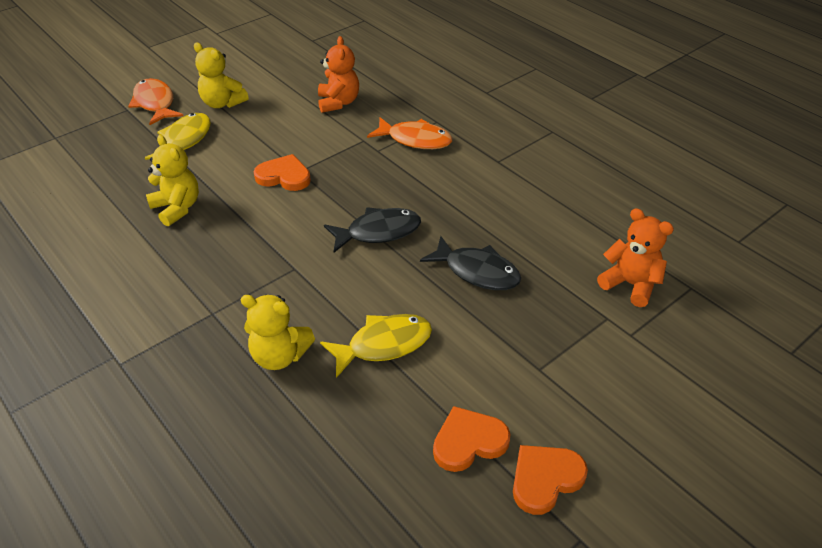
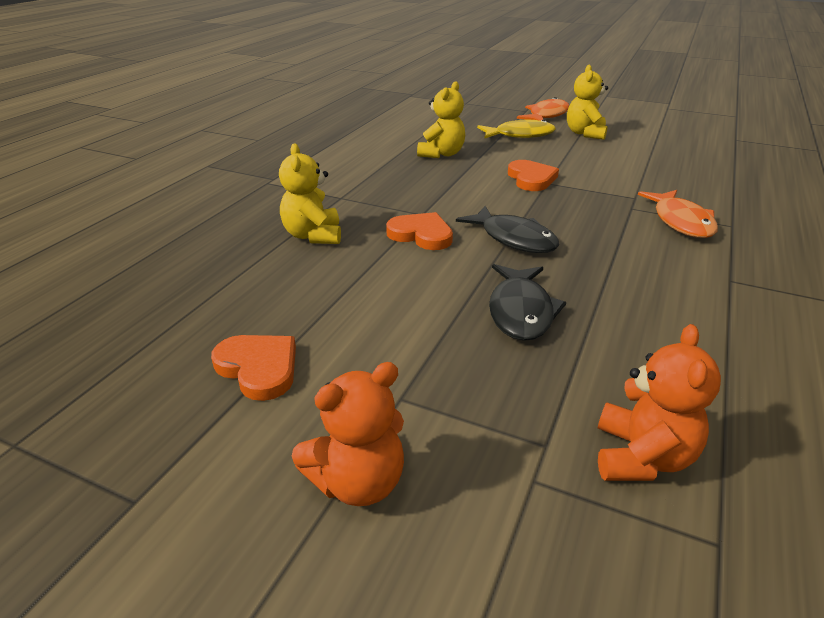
camera: 65 degrees right, 10 degrees down
orange teddy bear [318,36,359,113] -> orange teddy bear moved to [292,362,404,506]
yellow fish [320,314,432,378] -> none
orange heart [513,445,588,515] -> orange heart moved to [386,212,453,250]

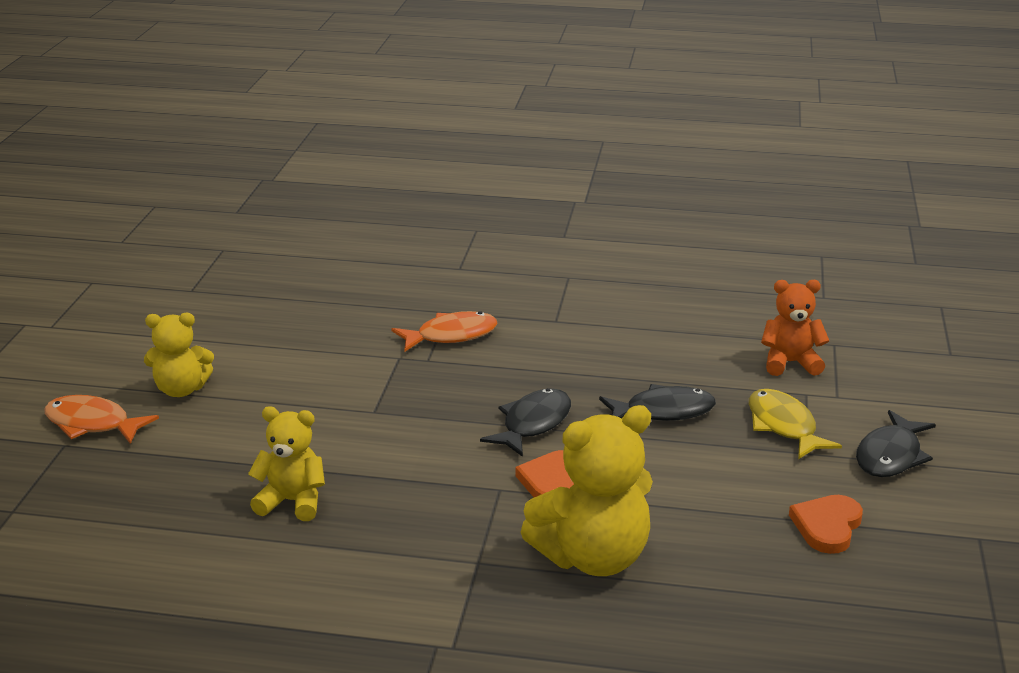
camera: 105 degrees left, 5 degrees down
yellow teddy bear [279,143,341,244] -> yellow teddy bear [521,405,653,576], size x1.64
orange teddy bear [292,362,404,506] -> black fish [856,410,936,477]
yellow fish [477,120,556,139] -> yellow fish moved to [749,389,842,459]
orange heart [508,160,559,191] -> none

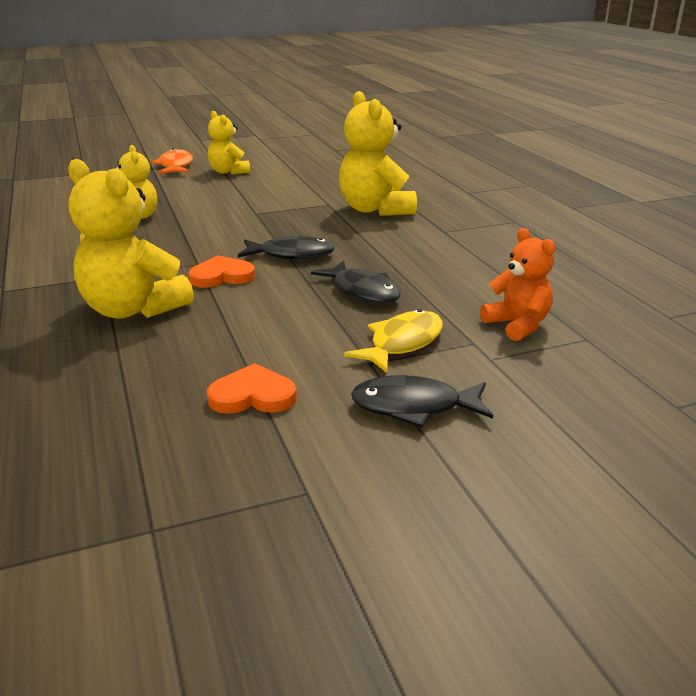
camera: 60 degrees right, 0 degrees up
orange fish [391,311,498,352] -> yellow teddy bear [339,91,417,216]

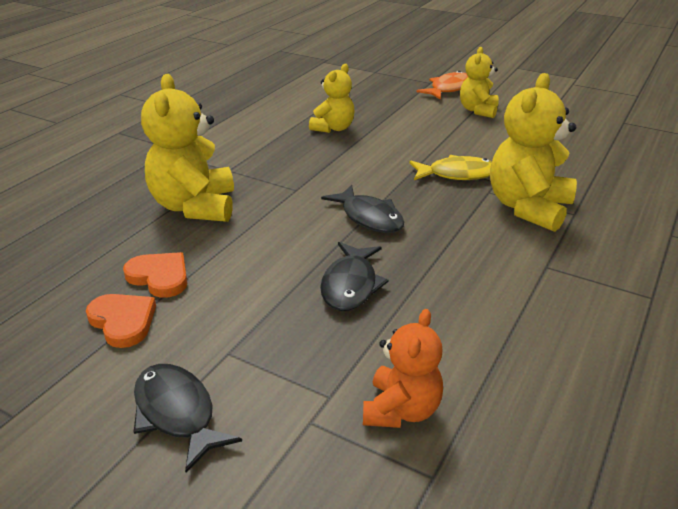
camera: 50 degrees right, 5 degrees up
orange heart [188,255,255,288] -> orange heart moved to [123,252,187,298]
yellow fish [344,309,443,373] -> yellow fish moved to [409,155,492,180]

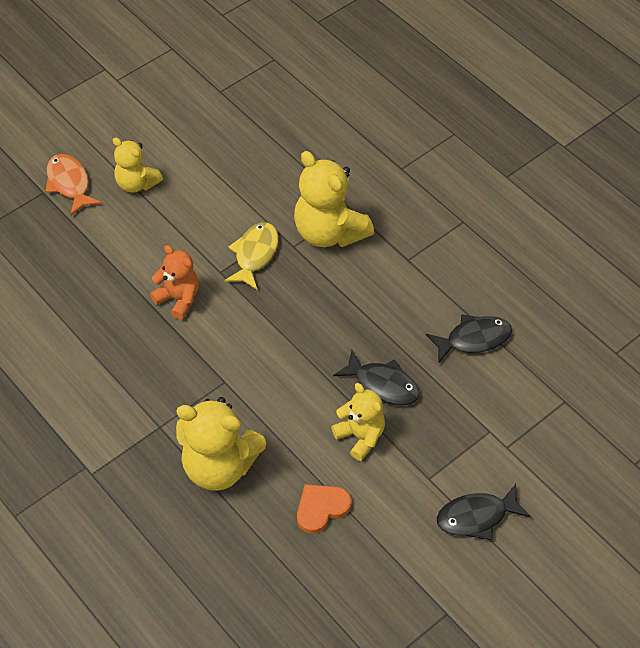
camera: 70 degrees left, 20 degrees up
orange heart [86,294,156,348] -> none
yellow teddy bear [309,64,355,133] -> yellow teddy bear moved to [331,383,385,461]
black fish [321,185,404,233] -> black fish moved to [426,314,512,364]
orange teddy bear [363,309,443,428] -> orange teddy bear moved to [150,245,199,320]

